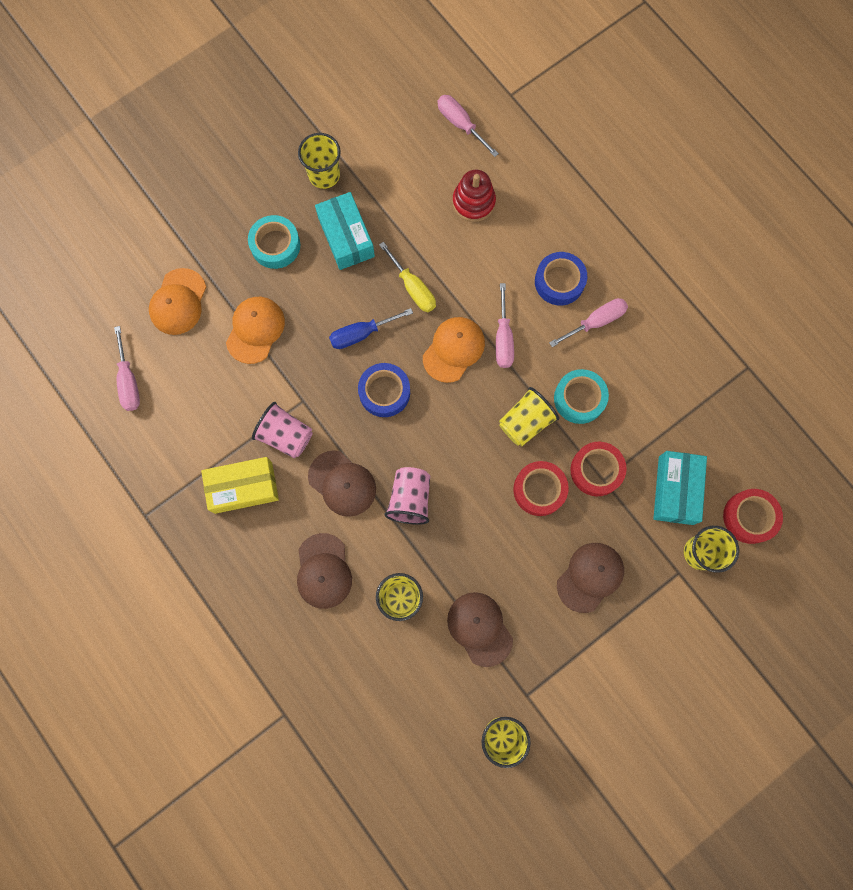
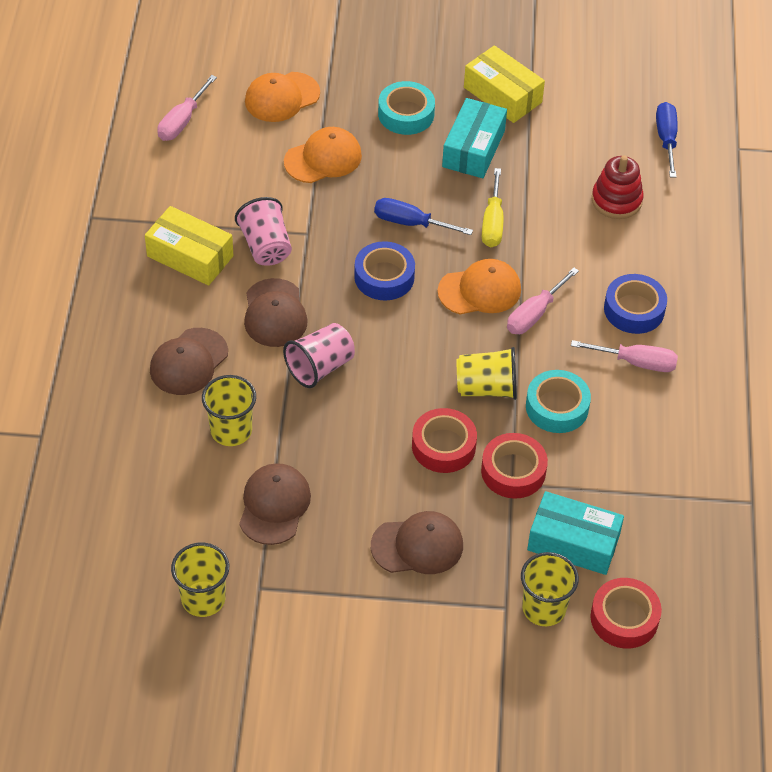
camera: 40 degrees right, 25 degrees down
yellow cup [298,133,341,189] -> yellow box [464,45,545,123]
pink screwdriver [438,95,499,157] -> blue screwdriver [656,102,678,178]
turquoise box [653,451,707,525] -> turquoise box turned 60 degrees clockwise [527,491,624,575]

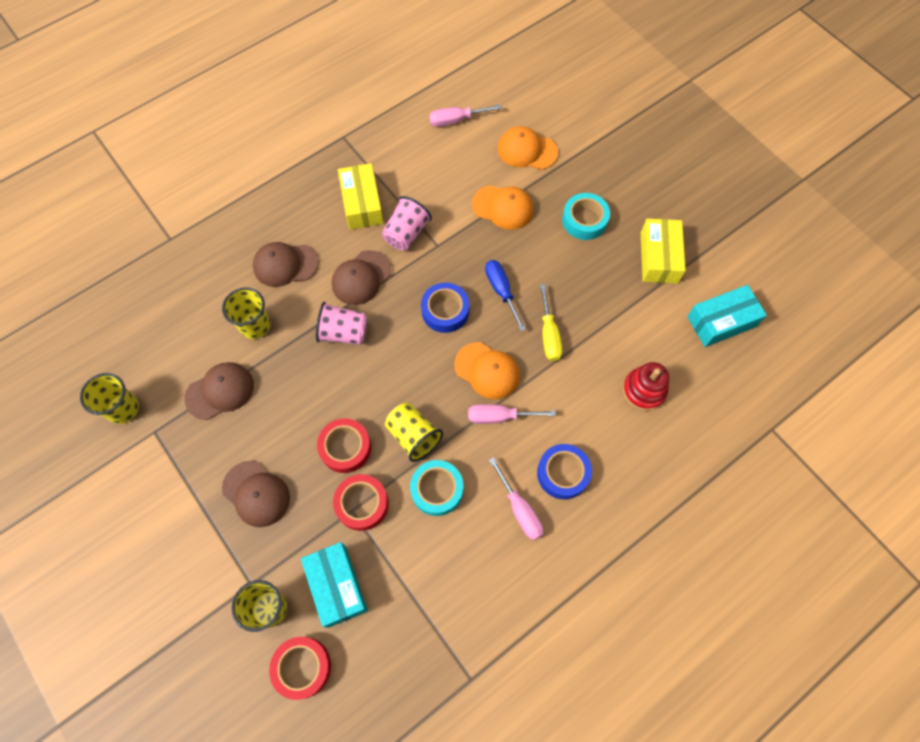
camera: 50 degrees right, 15 degrees up
turquoise box [442,98,507,178] -> turquoise box moved to [687,285,767,347]
yellow screwdriver [482,168,503,247] -> yellow screwdriver turned 60 degrees counterclockwise [540,284,563,361]
blue screwdriver [656,102,678,178] -> none

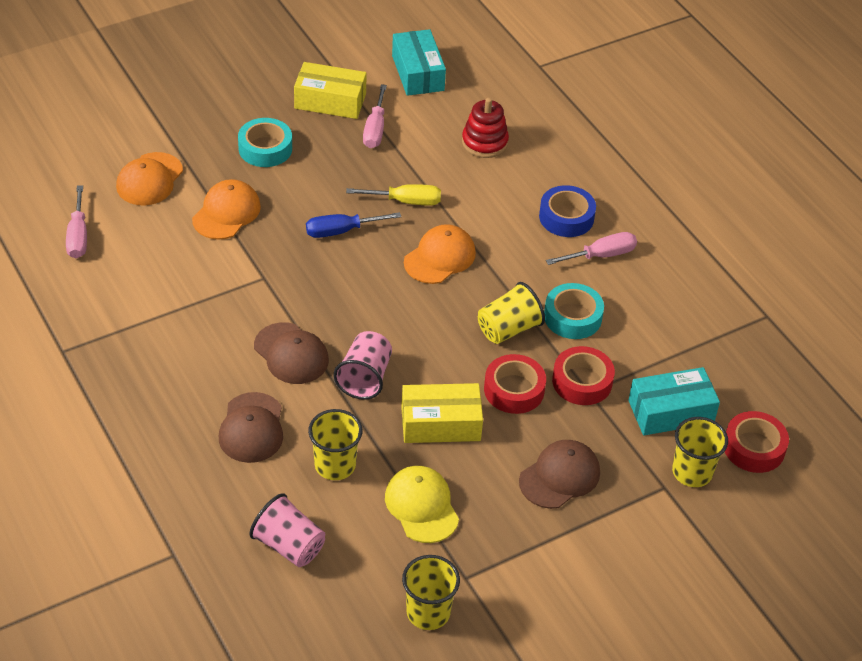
camera: 85 degrees left, 20 degrees down
brown cap [185,362,254,420] -> yellow cap [385,466,459,543]
yellow box [338,163,384,230] -> yellow box moved to [401,383,483,443]
pink cup [382,196,432,250] -> pink cup moved to [250,493,325,567]
blue tape [421,283,469,333] -> none
pink screwdriver [468,404,556,424] -> pink screwdriver moved to [363,84,387,148]

